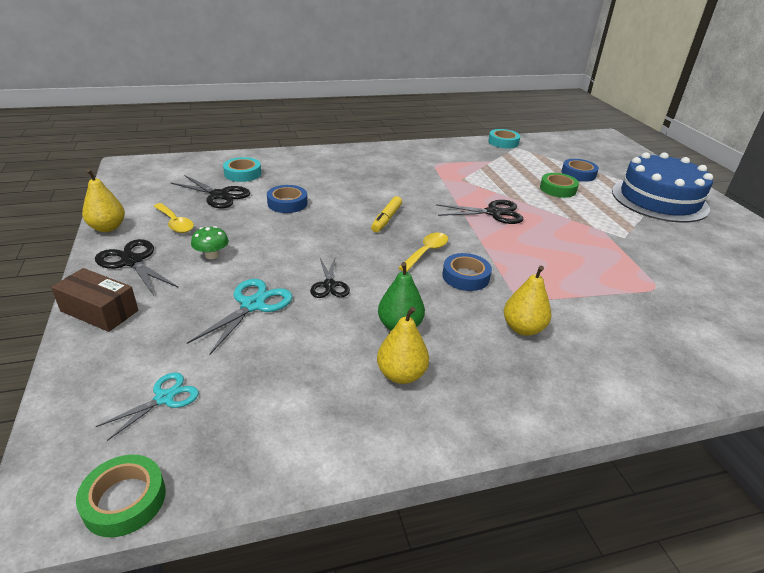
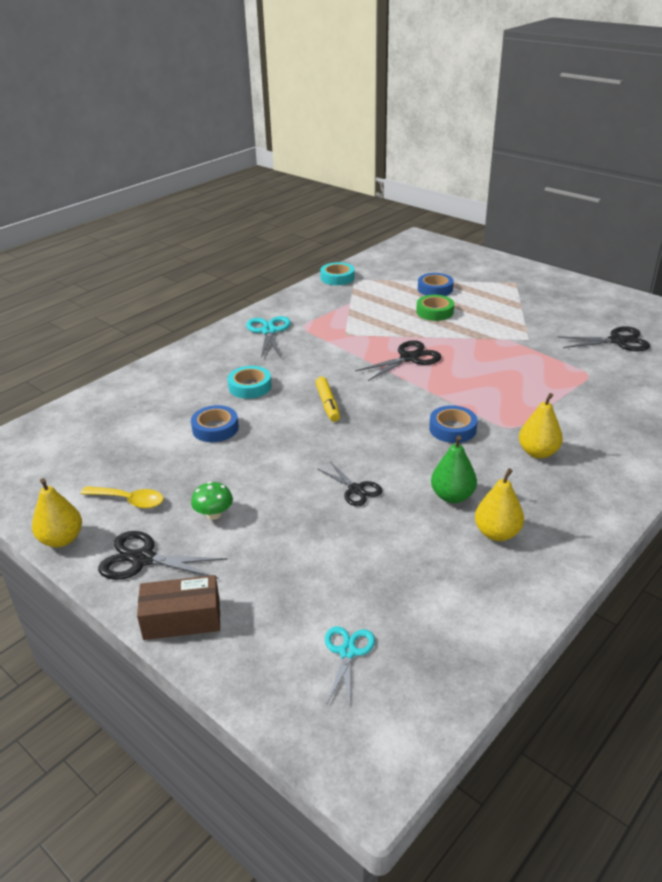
camera: 30 degrees left, 0 degrees up
green tape [76,455,166,537] -> none
black scissors [170,175,250,209] -> black scissors moved to [557,326,650,351]
turquoise scissors [187,279,293,354] -> turquoise scissors moved to [246,316,291,358]
turquoise tape [223,157,261,182] -> turquoise tape moved to [228,366,271,399]
yellow spoon [398,233,448,272] -> none
blue cake [612,152,713,223] -> none

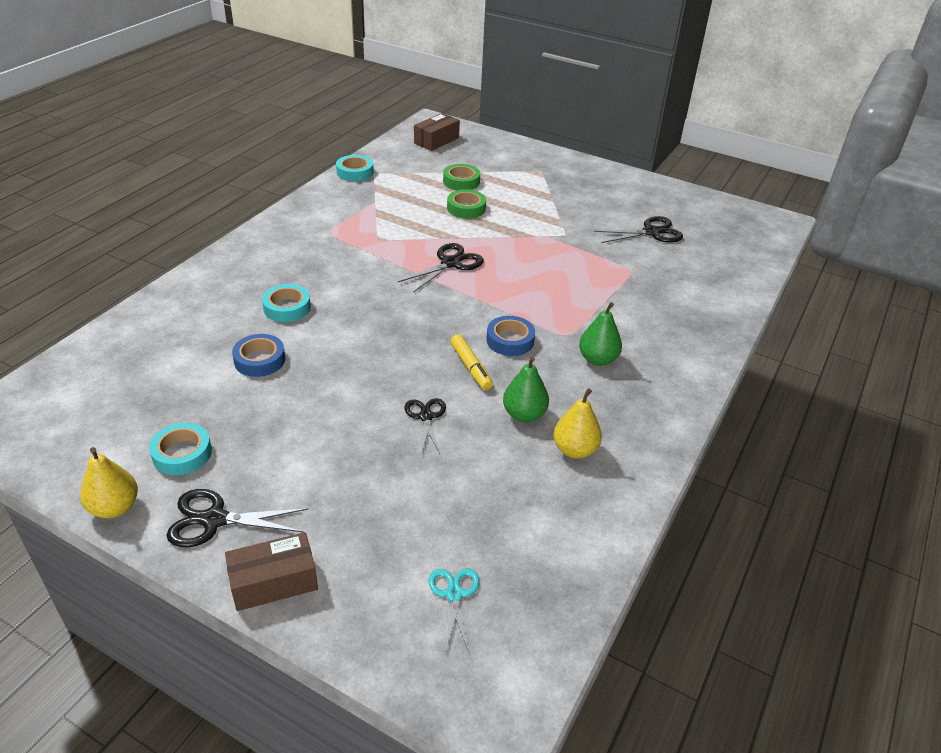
camera: 15 degrees left, 5 degrees up
yellow spoon [81,486,164,509] -> turquoise tape [149,423,212,475]
green mushroom [191,482,233,520] -> none
turquoise scissors [246,316,291,358] -> none
yellow marker [315,377,340,422] -> yellow marker moved to [450,334,493,390]
black scissors [318,461,383,506] -> black scissors turned 135 degrees counterclockwise [405,398,446,454]
blue tape [418,273,454,296] -> green tape [443,164,480,190]
yellow pear [519,393,563,459] -> green pear [579,302,622,366]
none -> brown box [414,113,460,151]

